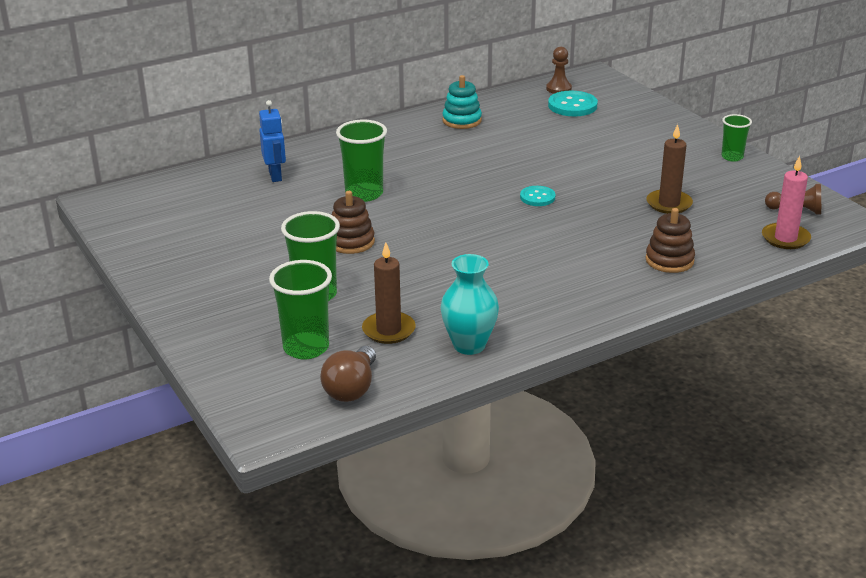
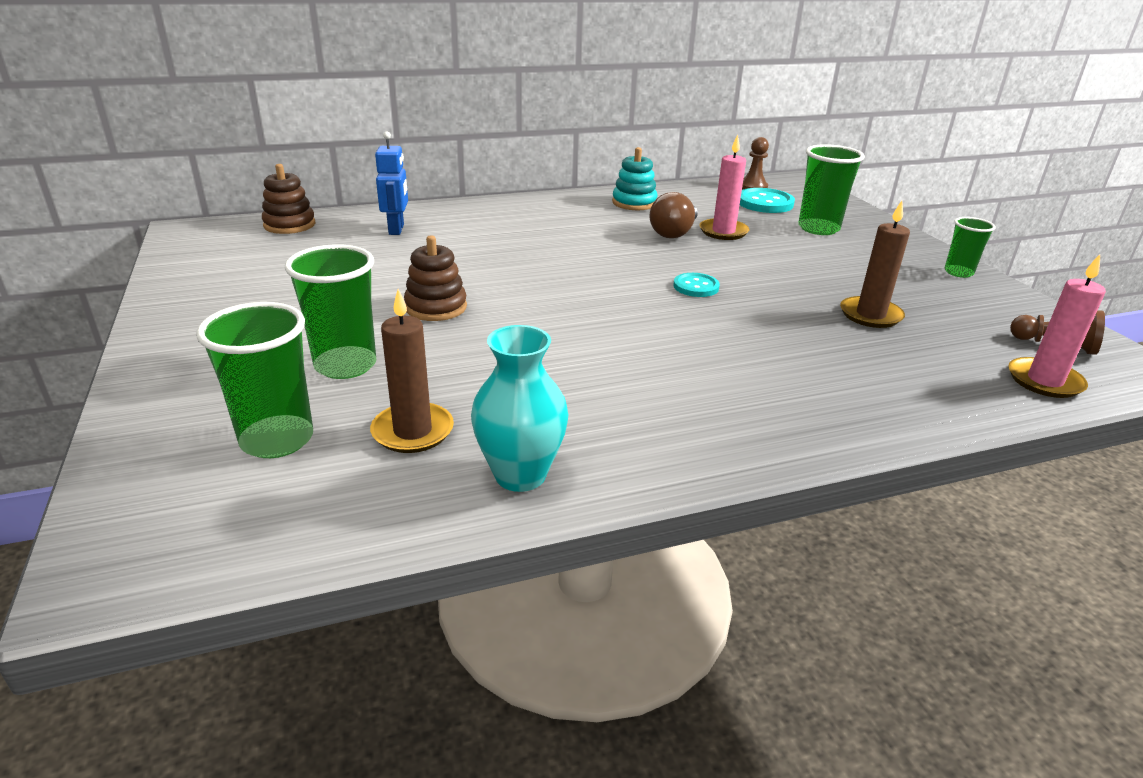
camera: 10 degrees right, 0 degrees up
brown light bulb [320,346,376,402] -> brown light bulb moved to [649,192,698,238]
green cup [336,120,387,202] -> green cup moved to [798,144,865,235]
brown stacking toy [645,208,695,273] -> brown stacking toy moved to [262,164,315,234]
none -> pink candle [699,135,749,240]

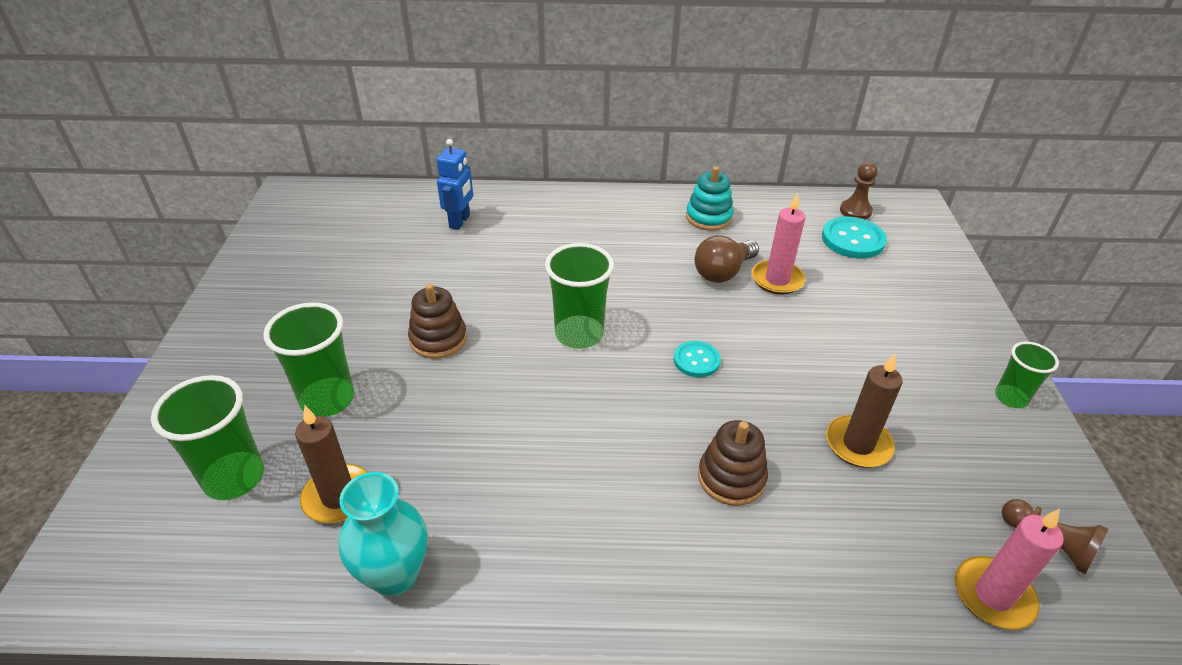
camera: 20 degrees right, 10 degrees up
brown stacking toy [262,164,315,234] -> brown stacking toy moved to [698,420,768,506]
green cup [798,144,865,235] -> green cup moved to [545,243,614,349]

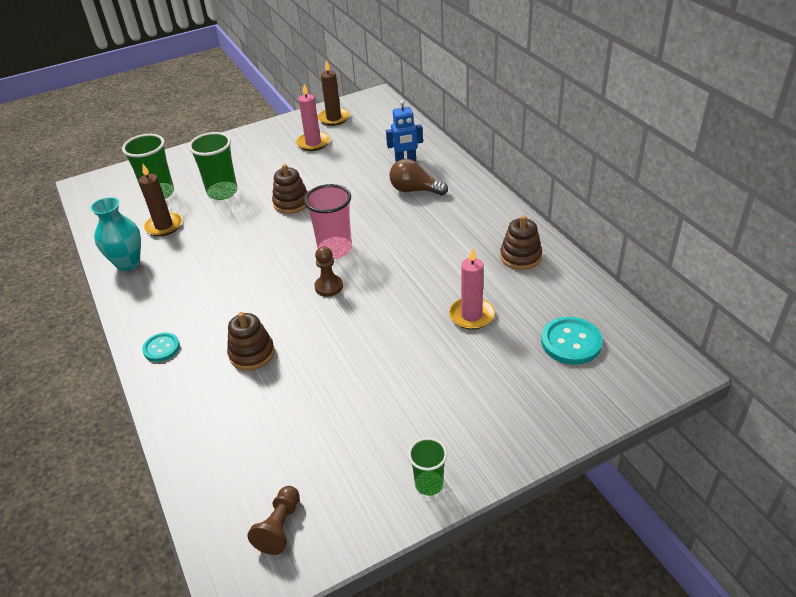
camera: 65 degrees right, 0 degrees up
green cup [545,243,614,349] -> pink cup [304,184,352,259]
turquoise button [674,341,721,377] -> turquoise button moved to [142,333,180,362]
turquoise stacking toy [686,166,734,231] -> brown stacking toy [500,215,542,270]
brown light bulb [694,235,759,283] -> brown light bulb moved to [390,159,448,196]
brown candle [826,354,903,467] -> brown candle moved to [318,60,350,126]
brown pawn [840,162,878,220] -> brown pawn moved to [314,246,343,297]
pink candle [955,509,1064,630] -> pink candle moved to [296,84,330,151]

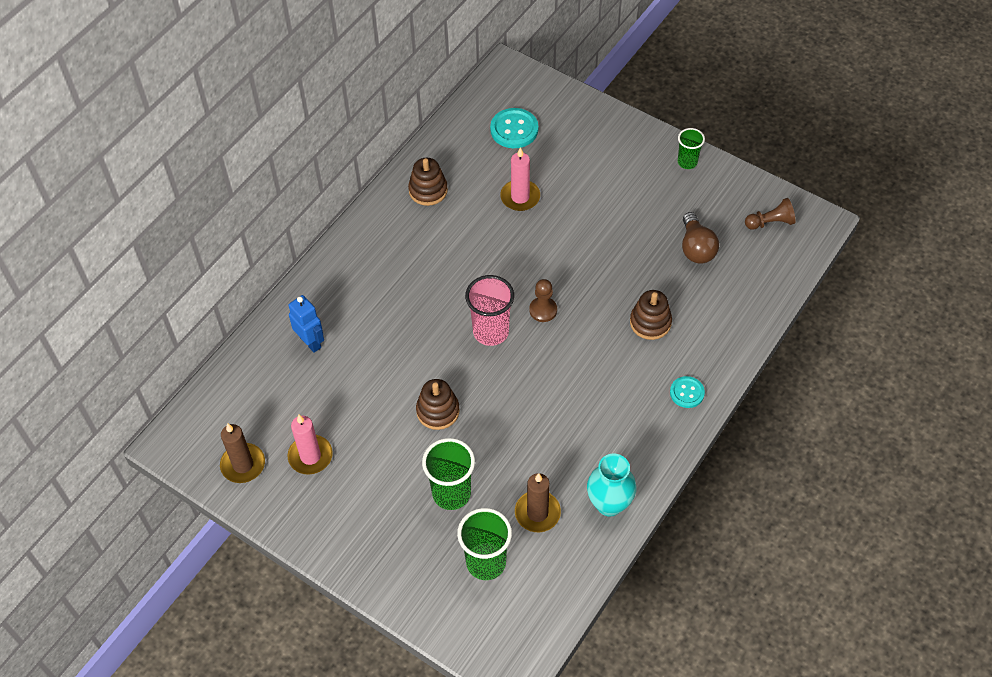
camera: 120 degrees left, 15 degrees up
brown light bulb [390,159,448,196] -> brown light bulb moved to [682,212,719,264]

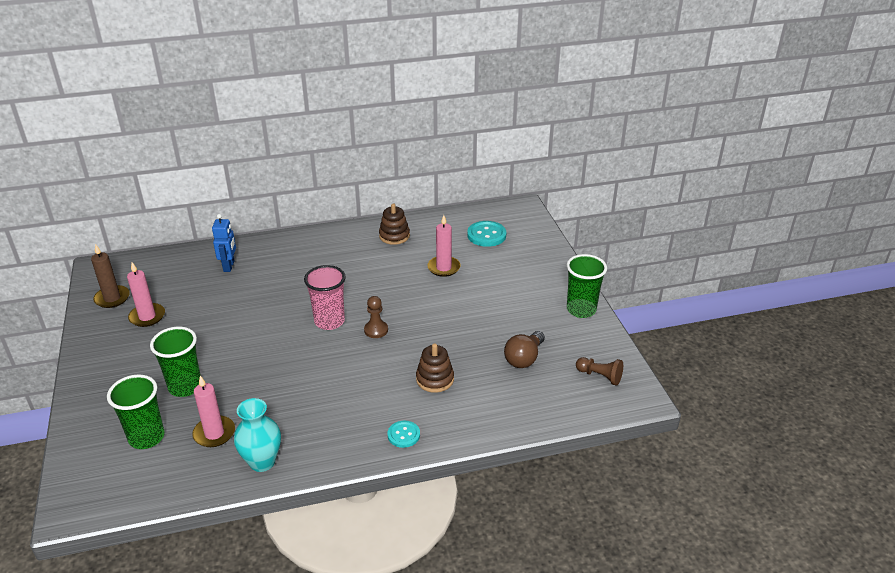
camera: 40 degrees right, 20 degrees down
brown stacking toy [416,379,460,430] -> none
brown candle [515,473,561,532] -> pink candle [192,376,235,447]
green cup [678,128,705,169] -> green cup [566,254,607,318], size x1.65

